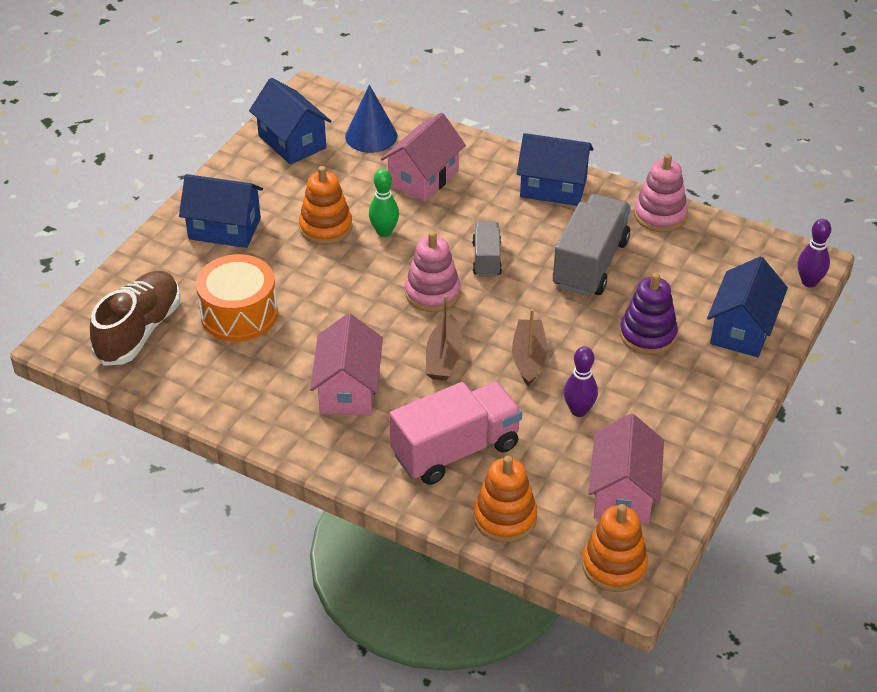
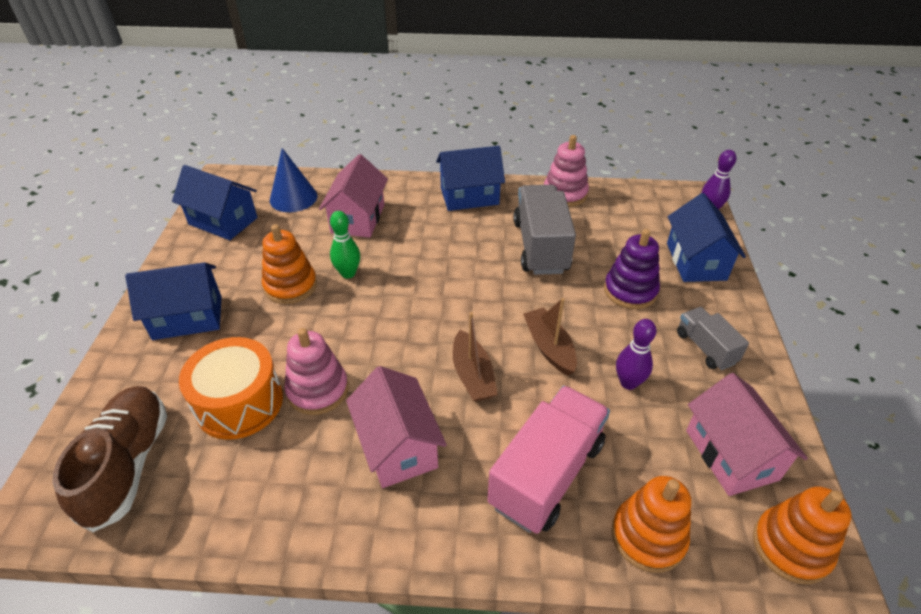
camera: 25 degrees left, 0 degrees up
pink stacking toy [405,231,461,312] -> pink stacking toy moved to [284,328,349,415]
grey truck [472,222,502,277] -> grey truck moved to [677,307,749,370]

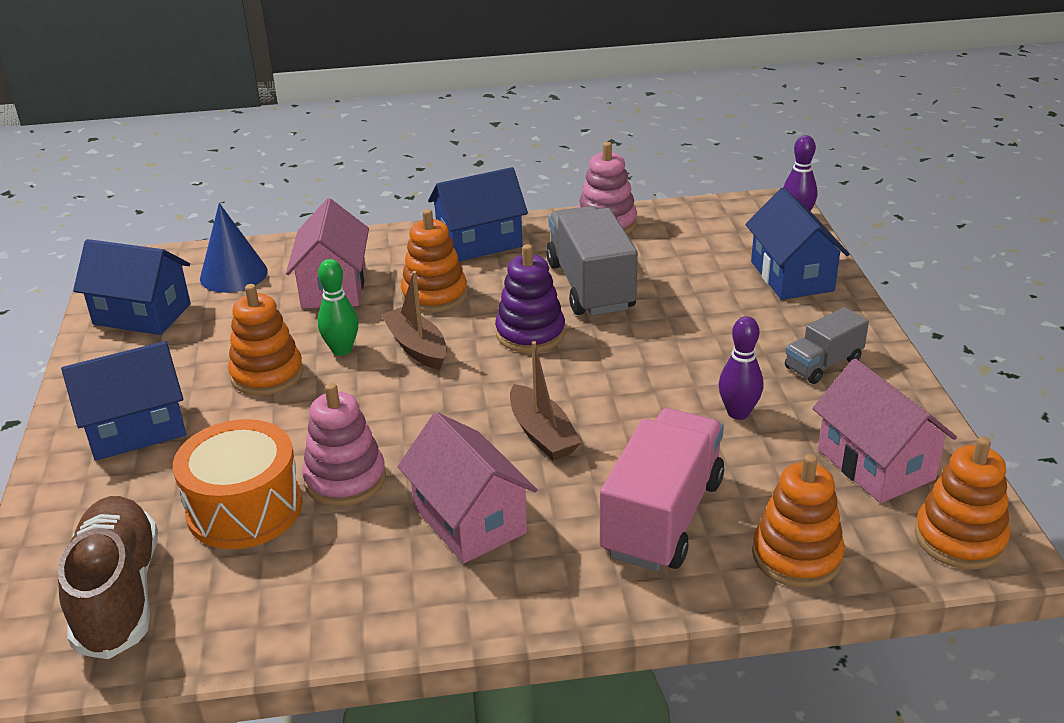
camera: 10 degrees left, 10 degrees down
brown boat [523,298,577,375] -> brown boat moved to [381,271,447,370]
purple stacking toy [604,229,660,309] -> purple stacking toy moved to [495,244,565,353]
grey truck [677,307,749,370] -> grey truck turned 90 degrees counterclockwise [785,307,869,384]
none -> orange stacking toy [401,209,468,313]

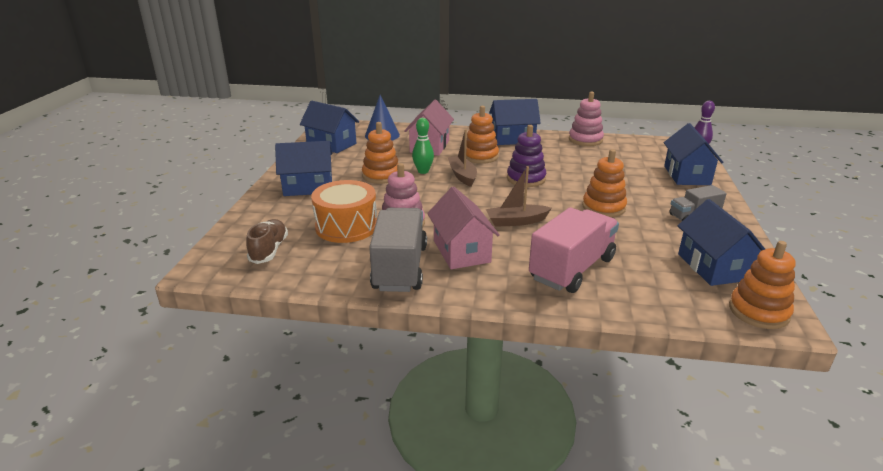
camera: 15 degrees right, 5 degrees down
brown shoe [58,496,158,659] -> brown shoe [246,219,288,264], size x0.64
brown boat [510,341,582,461] -> brown boat turned 90 degrees clockwise [486,166,552,227]
grey truck [546,206,638,315] -> grey truck moved to [369,208,427,292]
purple bowling pin [719,316,763,420] -> none
orange stacking toy [752,454,845,588] -> orange stacking toy moved to [582,149,627,217]
pink house [812,359,957,503] -> blue house [678,199,765,286]

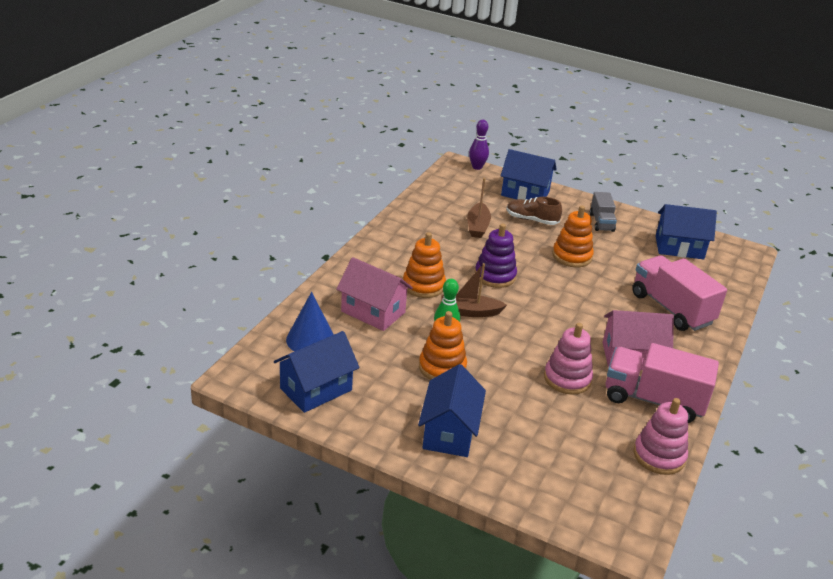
camera: 75 degrees left, 5 degrees up
brown shoe [246,219,288,264] -> brown shoe moved to [506,197,562,225]
orange drum [311,180,377,243] -> none
grey truck [369,208,427,292] -> pink truck [606,343,719,423]
brown boat [486,166,552,227] -> brown boat moved to [467,178,491,238]
blue house [489,99,541,145] -> none
pink stacking toy [569,91,604,146] -> pink stacking toy moved to [634,398,688,475]
orange stacking toy [729,241,796,329] -> none

